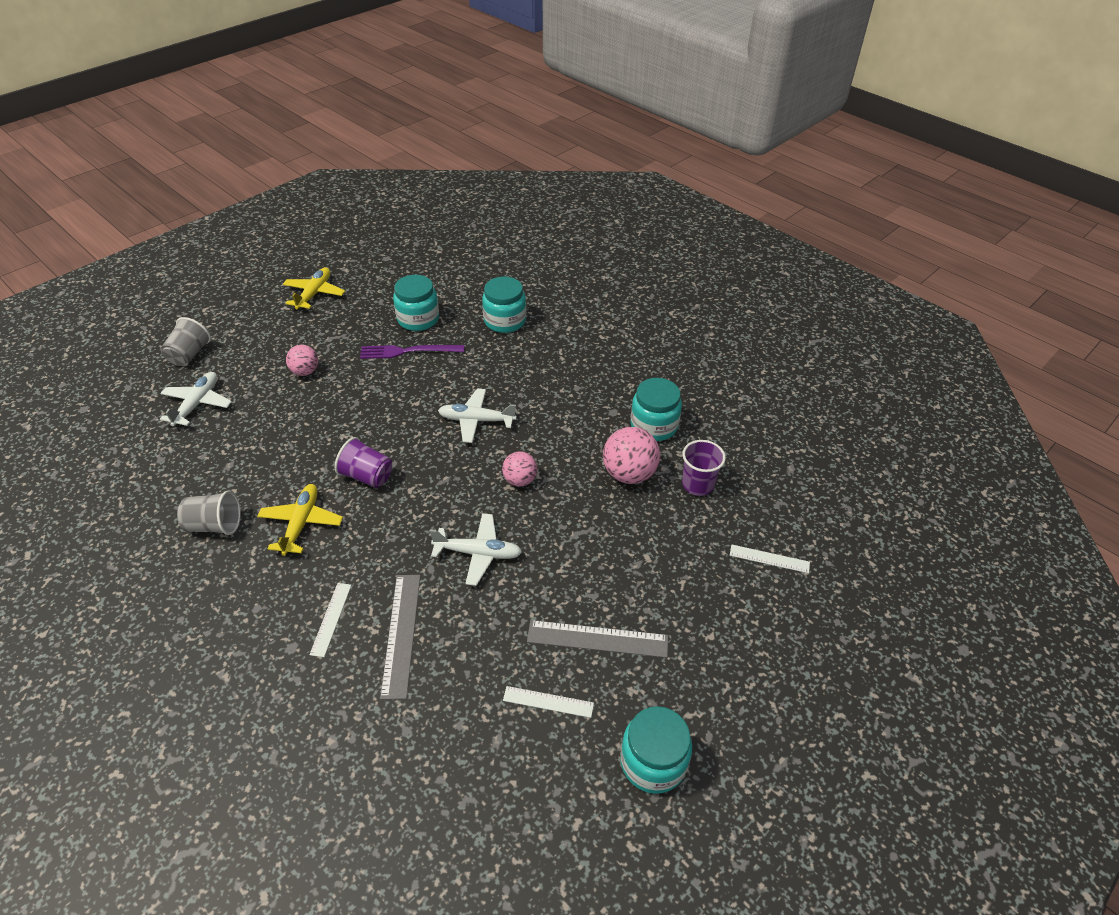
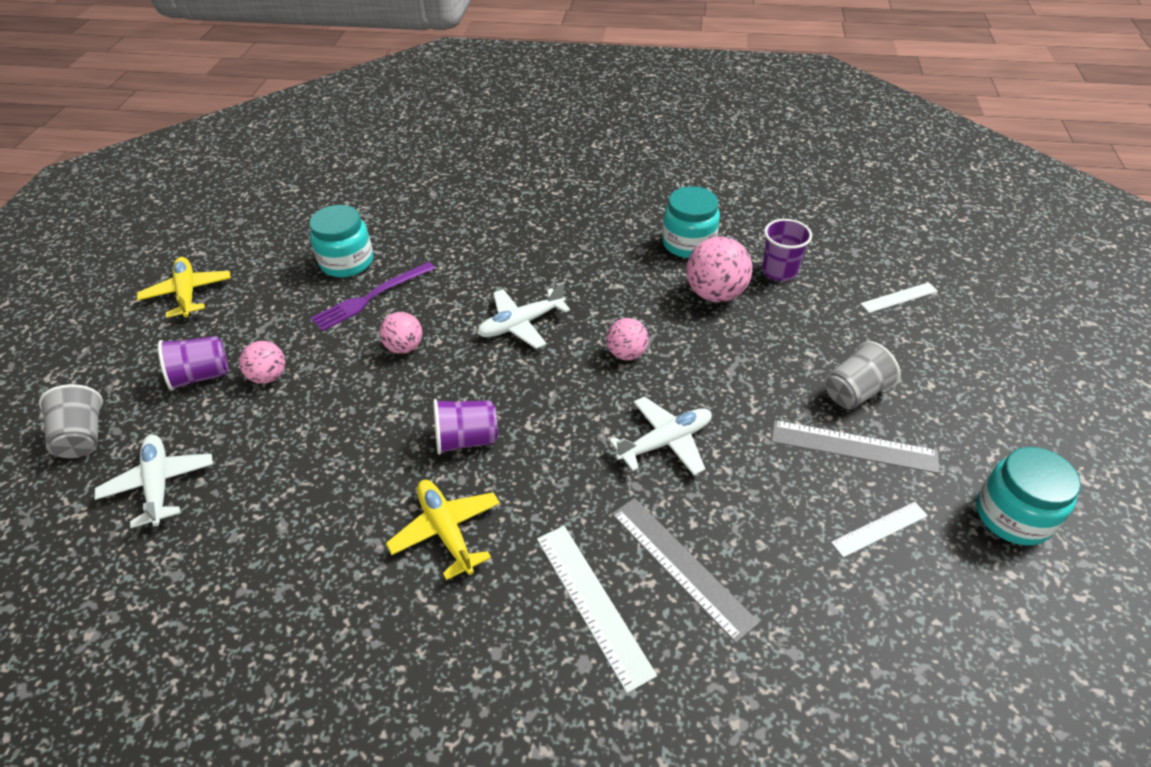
camera: 35 degrees left, 0 degrees up
grey cup [177,491,241,535] -> grey cup moved to [825,341,901,409]
white ruler [309,583,351,657] -> white ruler [537,526,657,693], size x1.65
turquoise jar [482,277,526,333] -> none
grey ruler [527,620,668,658] -> grey ruler turned 45 degrees clockwise [771,420,939,474]
none -> purple cup [158,336,228,391]
none -> pink ball [380,312,422,354]

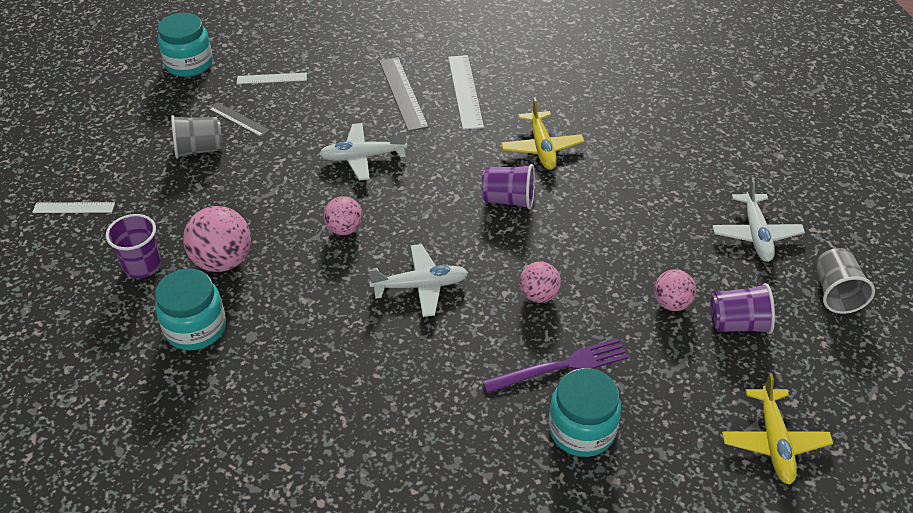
camera: 160 degrees left, 0 degrees up
grey ruler [771,420,939,474] -> grey ruler [209,102,270,137], size x0.61

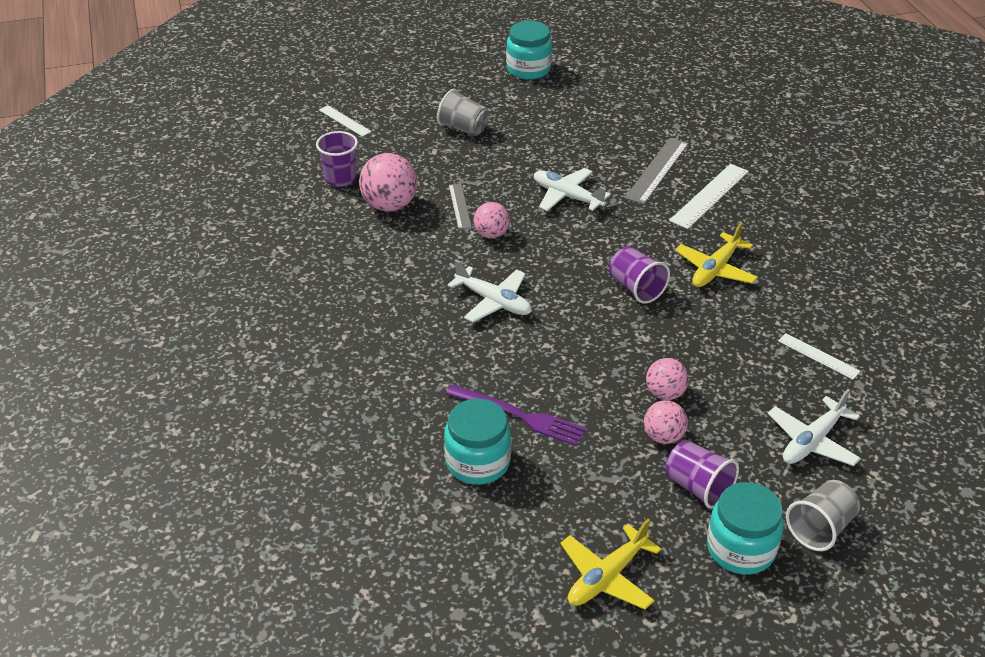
camera: 45 degrees right, 5 degrees down
turquoise jar [155,268,226,350] -> turquoise jar moved to [707,482,784,574]
grey ruler [209,102,270,137] -> grey ruler moved to [449,184,472,229]
white ruler [237,73,307,84] -> white ruler moved to [778,333,860,379]
pink ball [519,262,561,303] -> pink ball moved to [646,358,689,400]

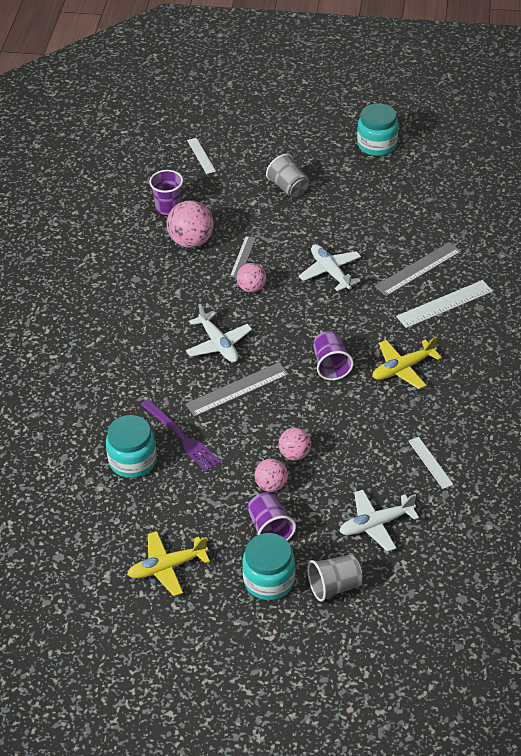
camera: 25 degrees right, 5 degrees up
none -> grey ruler [186,362,289,417]

